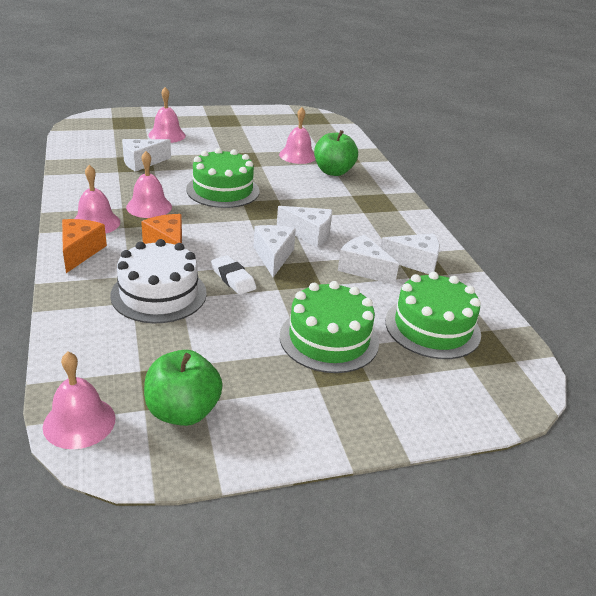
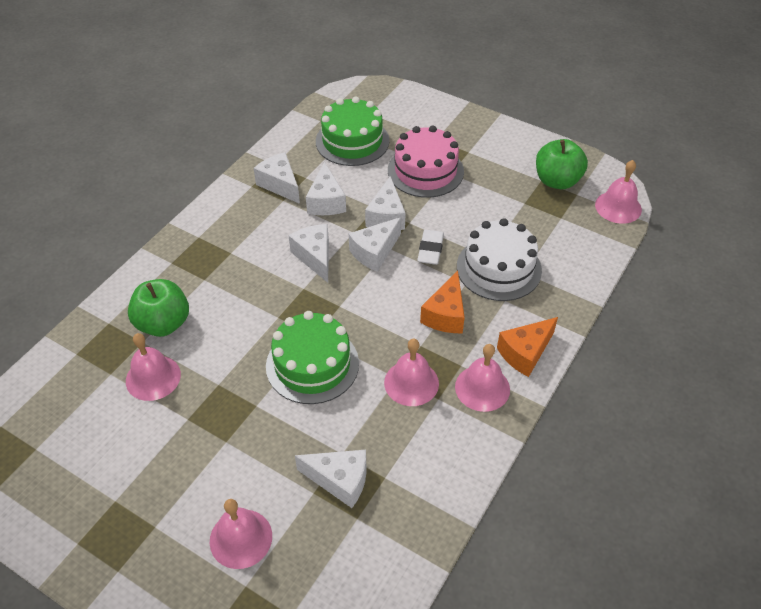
camera: 130 degrees left, 15 degrees up
green cake [280,281,379,373] -> pink cake [388,125,464,198]
none -> white cheese [365,176,406,230]

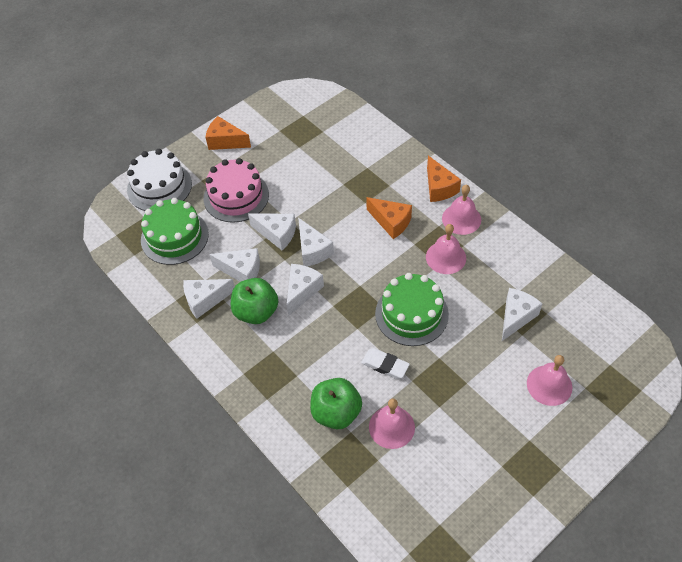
camera: 70 degrees left, 5 degrees up
white cheese [288,224,329,283] -> white cheese turned 120 degrees clockwise [287,264,324,316]
white eraser [417,230,444,265] -> white eraser moved to [361,348,410,379]
white cake [457,218,542,301] -> white cake moved to [127,149,192,211]
green apple [536,139,588,189] -> green apple moved to [231,278,278,324]
pink bell [595,160,642,224] -> none
none -> orange cheese [206,116,251,150]

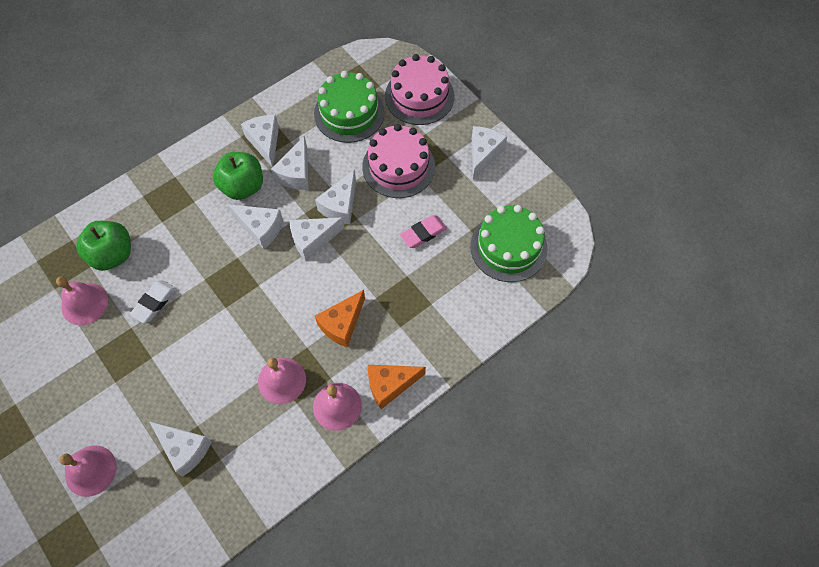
camera: 90 degrees right, 10 degrees up
white cake [127,149,192,211] -> pink cake [385,54,454,125]
orange cheese [206,116,251,150] -> white cheese [472,126,507,180]
green cake [375,273,449,346] -> green cake moved to [470,205,548,282]
none -> pink eraser [400,215,447,248]

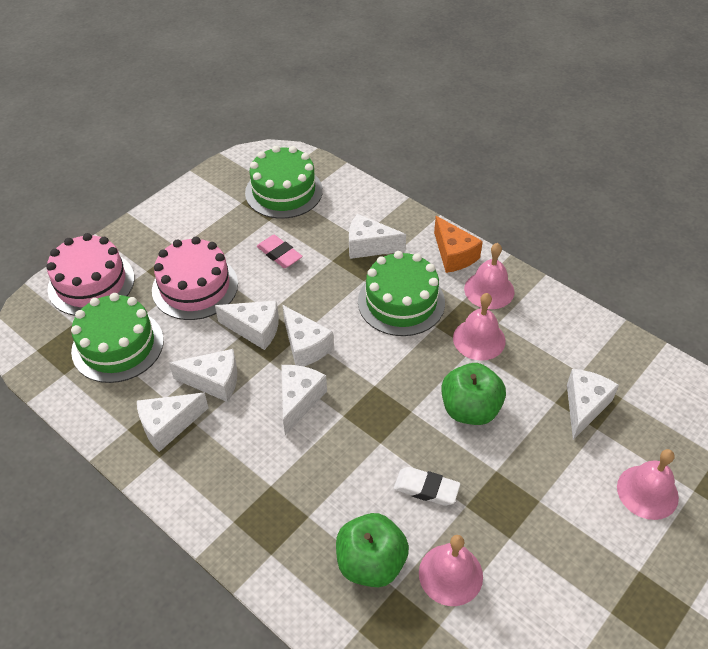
camera: 100 degrees left, 15 degrees down
green apple [213,152,263,200] -> green apple moved to [441,363,506,425]
orange cheese [315,290,365,347] -> green cake [358,251,445,336]
white cheese [472,126,507,180] -> white cheese moved to [349,214,406,259]

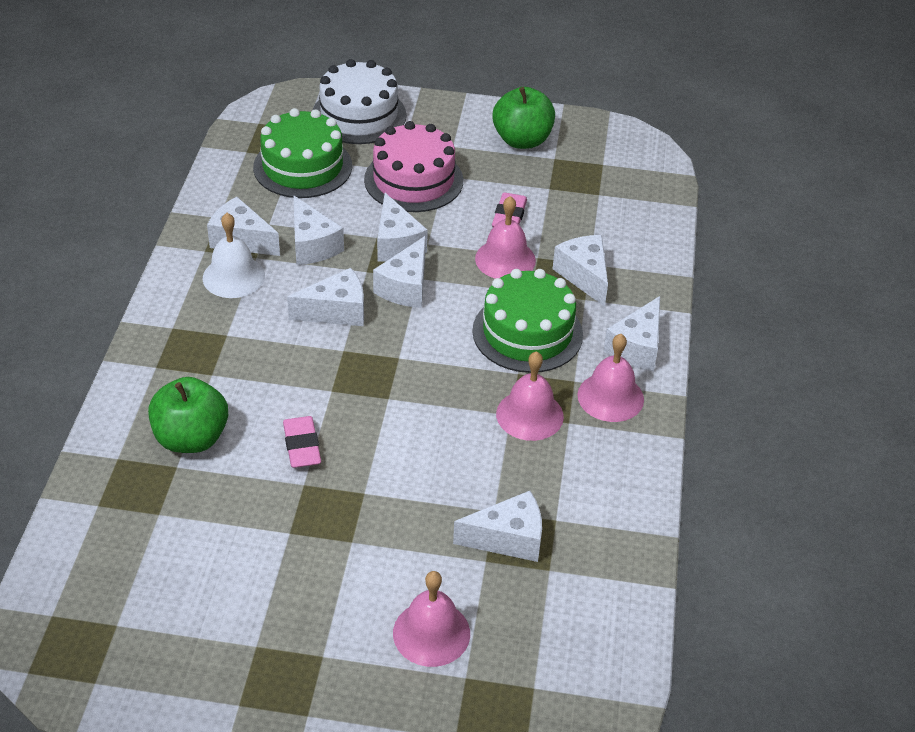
camera: 55 degrees right, 5 degrees down
pink cake [46,233,134,316] -> white cake [313,59,407,144]
green cake [245,146,323,219] -> none
white eraser [394,467,460,506] -> pink eraser [283,416,321,468]
pink bell [419,535,483,606] -> pink bell moved to [475,196,536,279]
orange cheese [434,216,483,273] -> white cheese [603,296,660,371]
green apple [441,363,506,425] -> green apple moved to [492,87,555,149]
none -> white bell [203,213,265,298]

